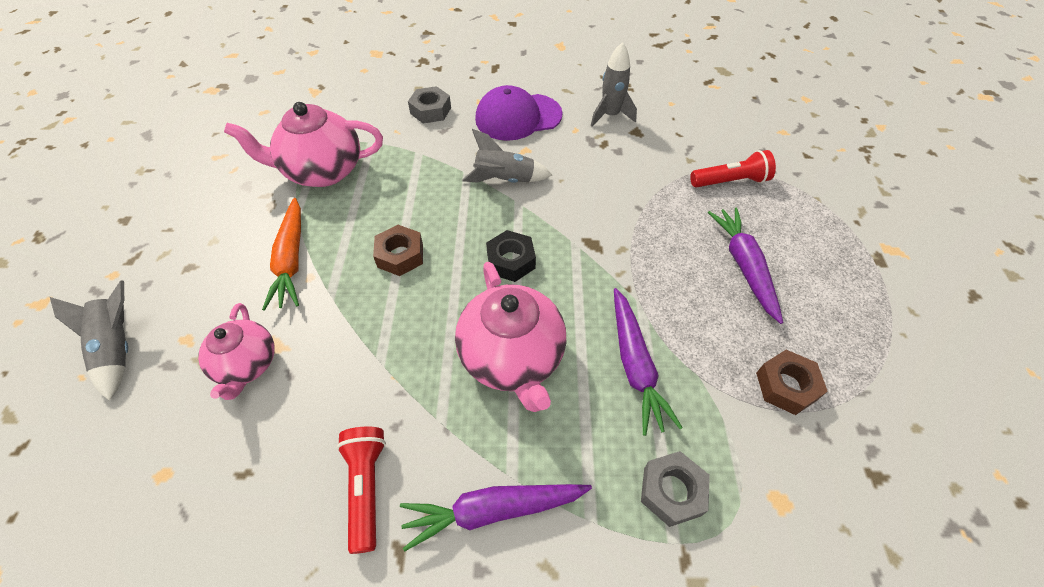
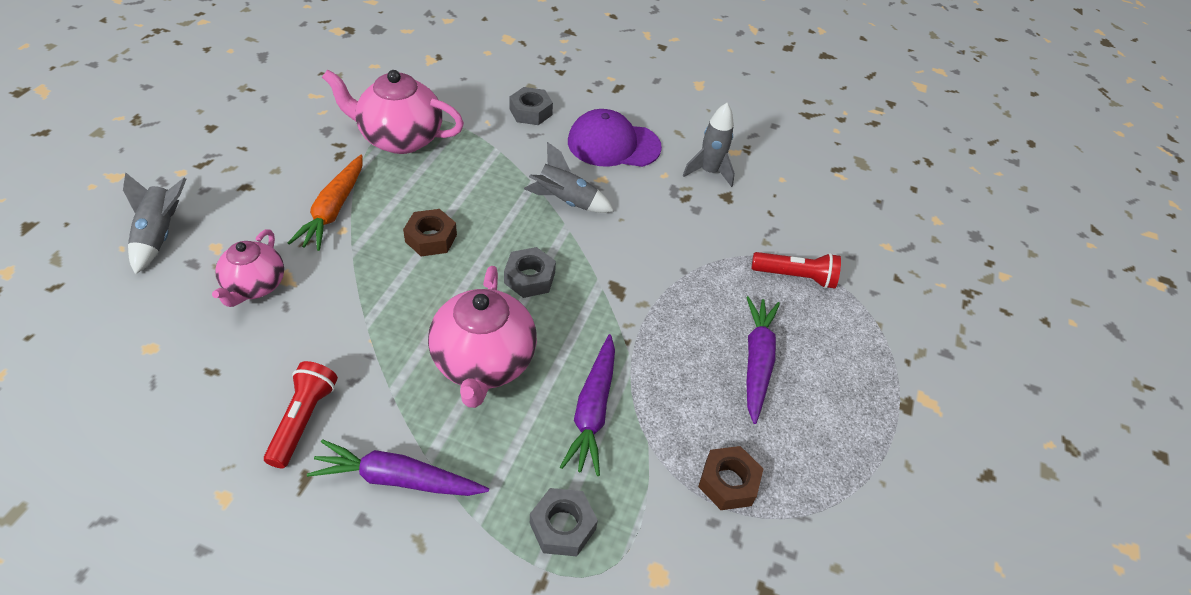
camera: 15 degrees right, 5 degrees down
black nut [486,230,536,282] -> grey nut [504,247,556,298]

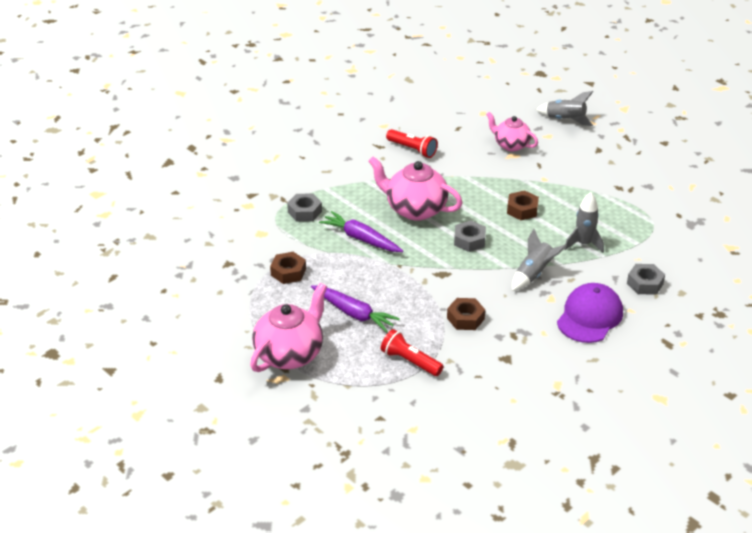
camera: 120 degrees right, 10 degrees down
orange carrot [288,155,363,251] -> none
purple carrot [307,439,489,496] -> none
pink teapot [322,69,464,154] -> pink teapot moved to [250,283,327,372]
grey rocket [683,103,735,187] -> grey rocket moved to [564,192,604,253]
red flashlight [751,252,841,289] -> red flashlight turned 90 degrees clockwise [381,329,443,376]
none -> brown nut [447,298,485,330]

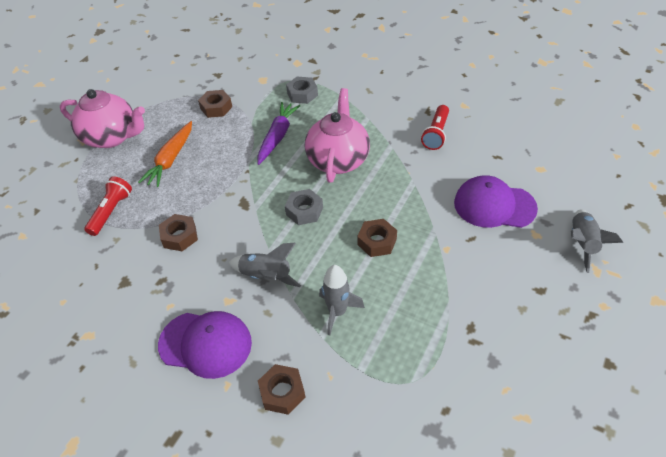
camera: 75 degrees right, 10 degrees up
purple carrot [311,285,400,333] -> orange carrot [138,121,192,187]
pink teapot [486,112,538,152] -> purple cap [454,175,538,228]
grey nut [627,264,665,295] -> brown nut [258,364,306,415]

